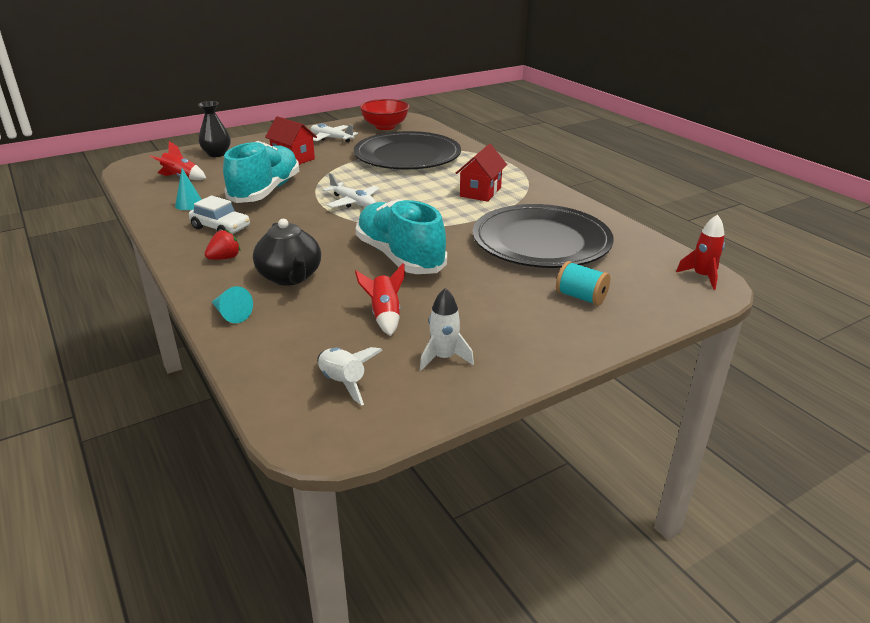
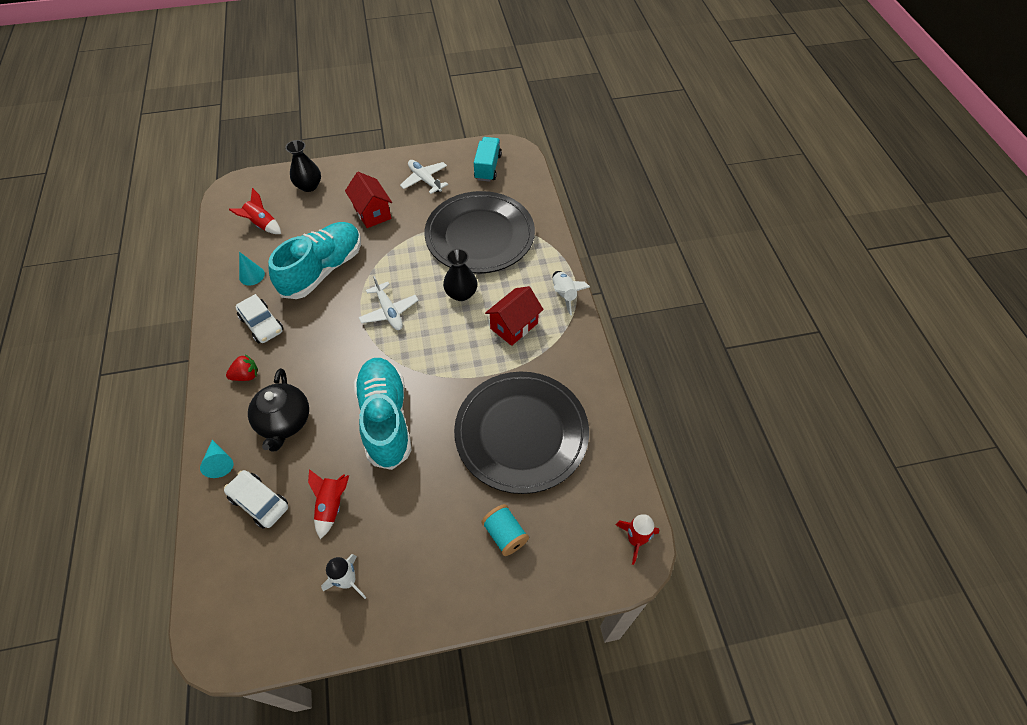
camera: 20 degrees right, 25 degrees up
white rocket [317,347,383,405] -> white rocket moved to [552,271,590,315]
red bowl [360,99,410,130] -> turquoise truck [474,137,502,182]
none -> white car [224,470,288,529]
none -> black vase [443,249,477,301]

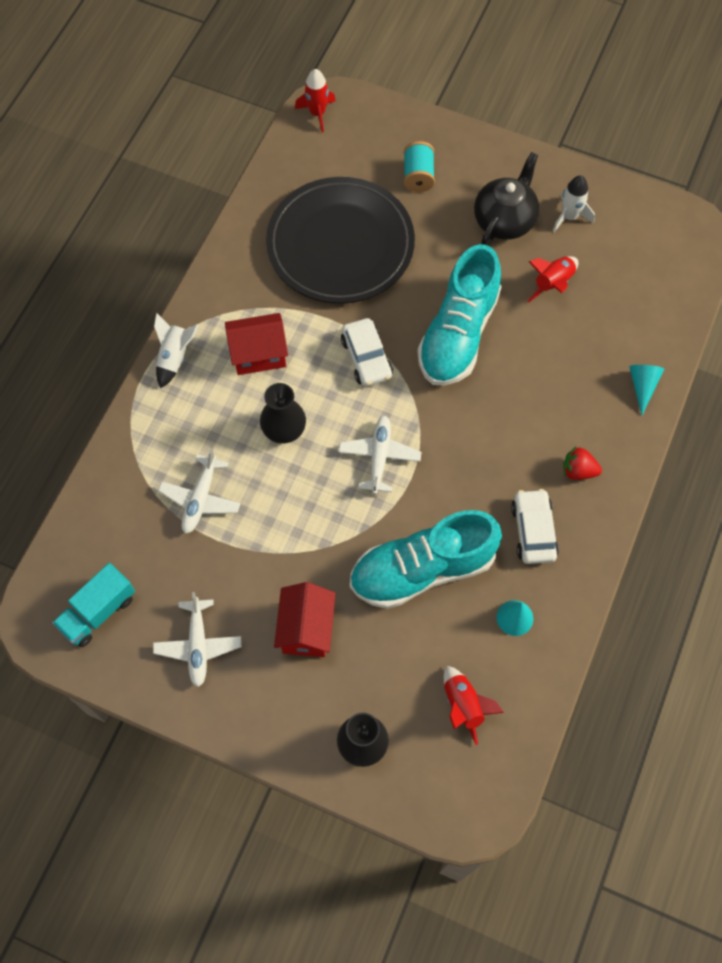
camera: 145 degrees left, 10 degrees up
white car [224,470,288,529] -> white car moved to [341,318,393,387]
black teapot [248,368,309,451] -> black teapot moved to [474,152,539,245]
black plate [424,191,535,274] -> white plane [158,448,241,534]

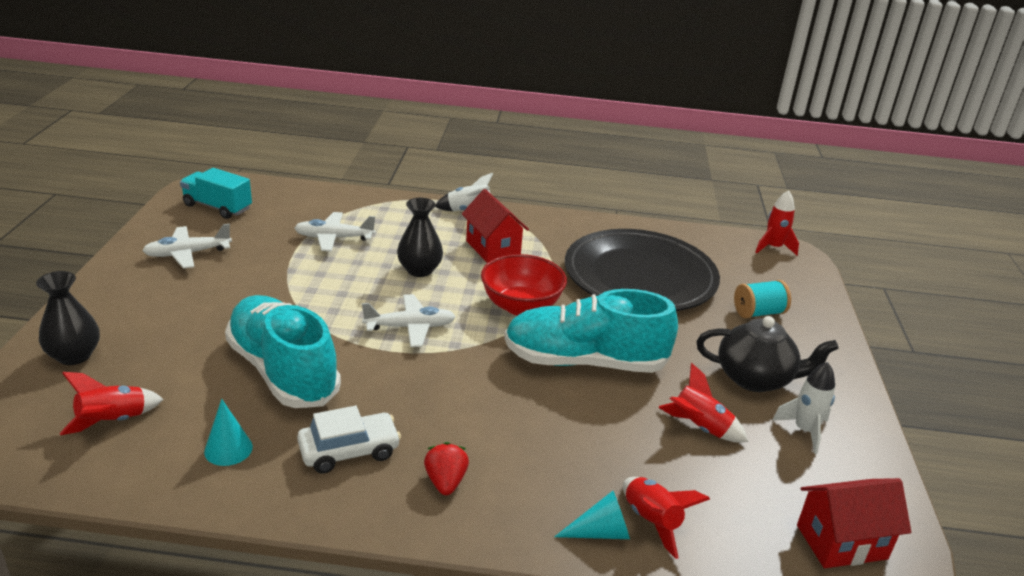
camera: 70 degrees right, 35 degrees down
red house [274,582,336,657] -> red house moved to [797,478,911,568]
white car [341,318,393,387] -> red bowl [481,254,567,316]
none -> red rocket [623,477,710,559]

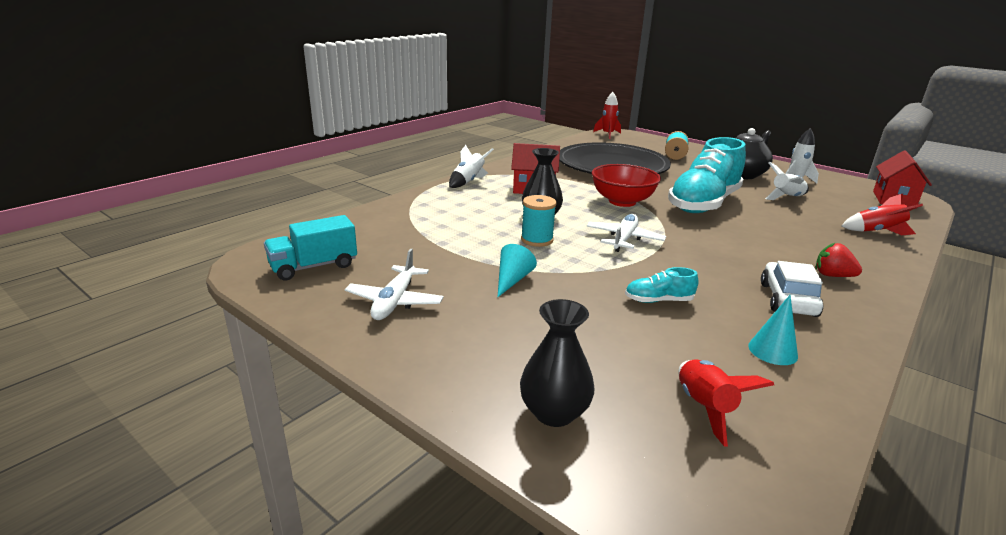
camera: 55 degrees left, 5 degrees down
turquoise shoe [225,295,341,408] -> turquoise shoe [625,267,698,303], size x0.41
white plane [294,212,376,251] -> none
turquoise cone [554,491,630,539] -> turquoise cone moved to [498,244,537,297]
red rocket [658,363,748,443] -> white rocket [765,162,809,200]
none -> turquoise spool [521,195,557,247]

